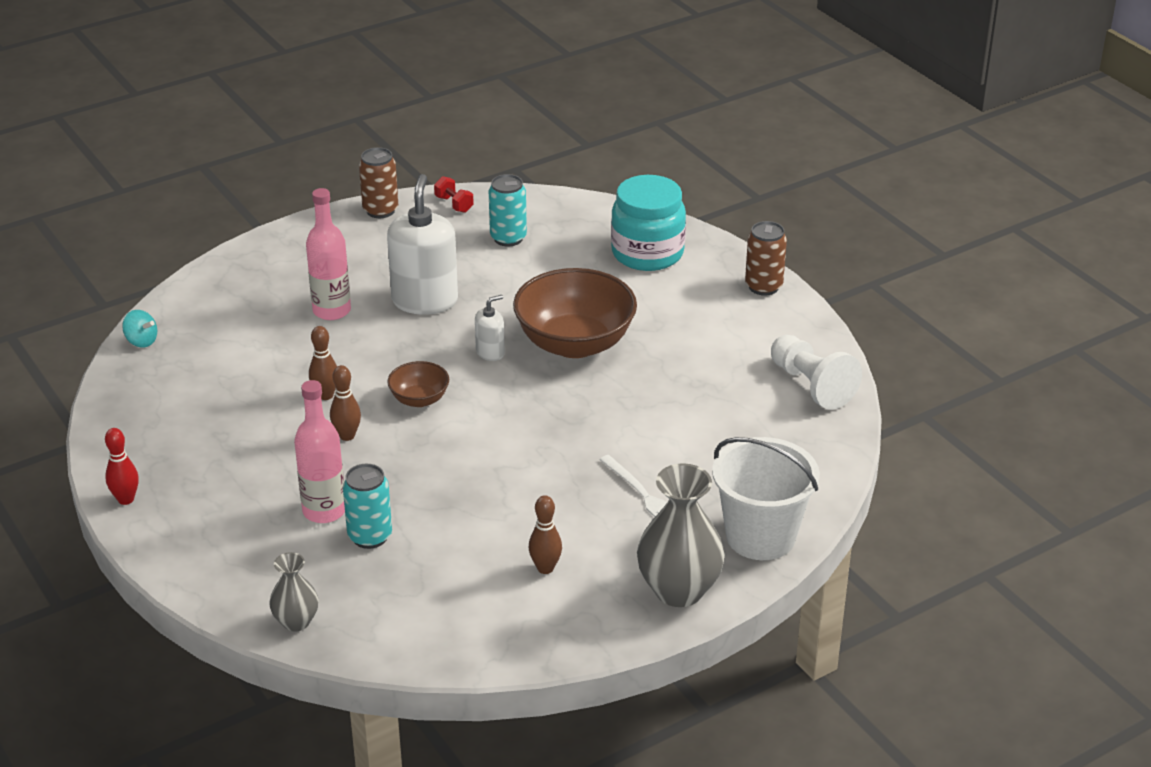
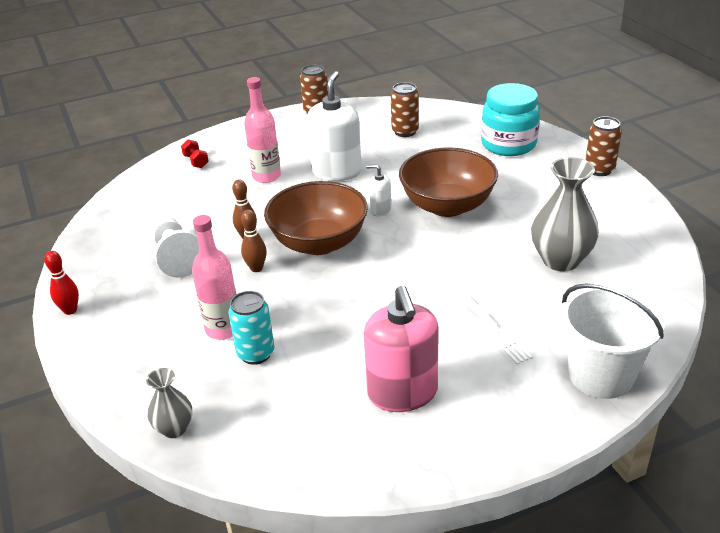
camera: 10 degrees right, 0 degrees up
turquoise spinning top [122,310,157,348] -> none
brown bowl [387,361,449,407] -> brown bowl [264,181,368,255], size x2.06
red dumbbell [434,176,474,213] -> red dumbbell moved to [181,140,209,168]
white soap dispenser [475,295,505,361] -> white soap dispenser turned 135 degrees counterclockwise [366,165,391,217]
turquoise can [489,174,527,247] -> brown can [391,82,419,137]
brown bowling pin [529,495,562,574] -> pink soap dispenser [364,286,439,412]
grey vase [637,463,725,607] -> grey vase moved to [531,157,599,271]
white pawn [771,335,862,410] -> white pawn moved to [152,216,199,278]

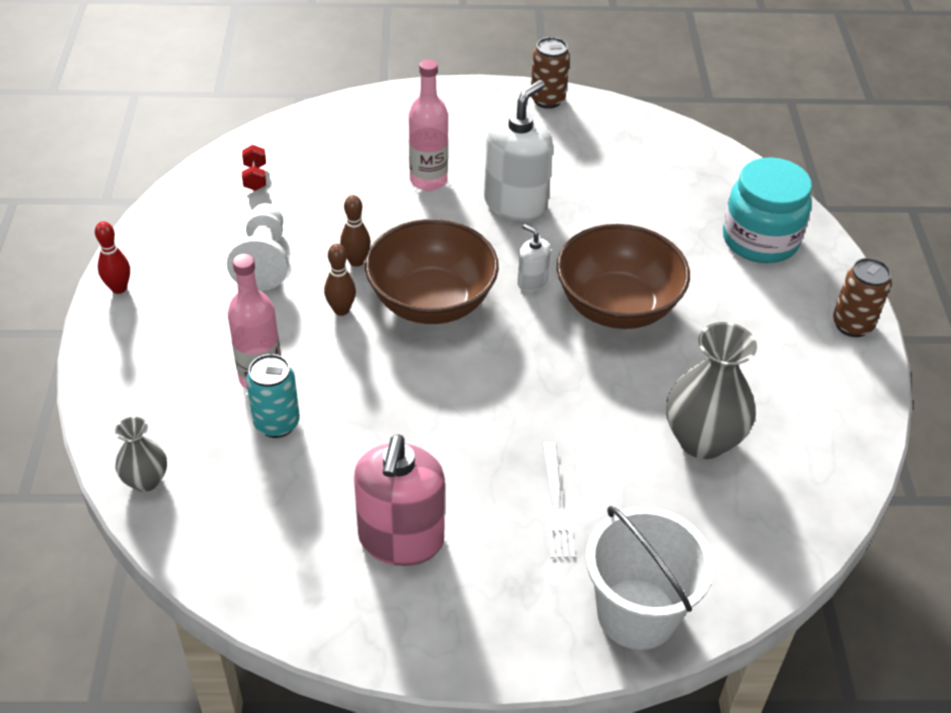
camera: 20 degrees right, 10 degrees up
red dumbbell [181,140,209,168] -> red dumbbell moved to [242,145,266,191]
brown can [391,82,419,137] -> none

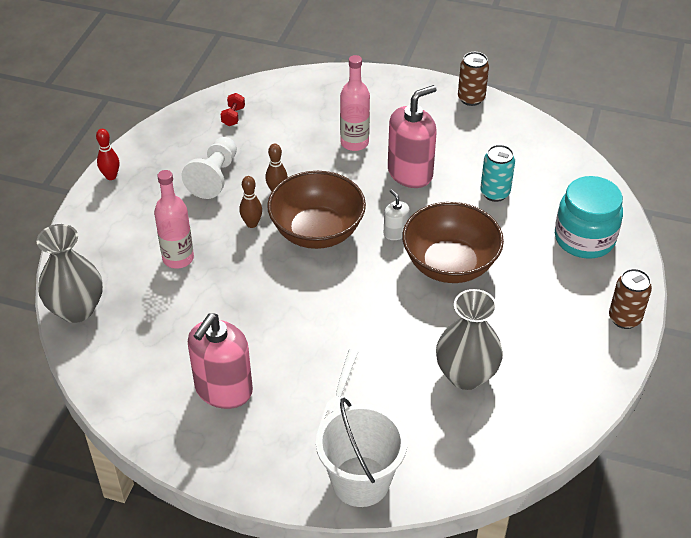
camera: 20 degrees right, 0 degrees up
grey vase [115,416,167,492] -> grey vase [37,224,103,323], size x1.81
turquoise can [246,354,300,438] -> turquoise can moved to [480,145,515,202]
white soap dispenser [484,80,553,222] -> pink soap dispenser [388,85,437,188]

